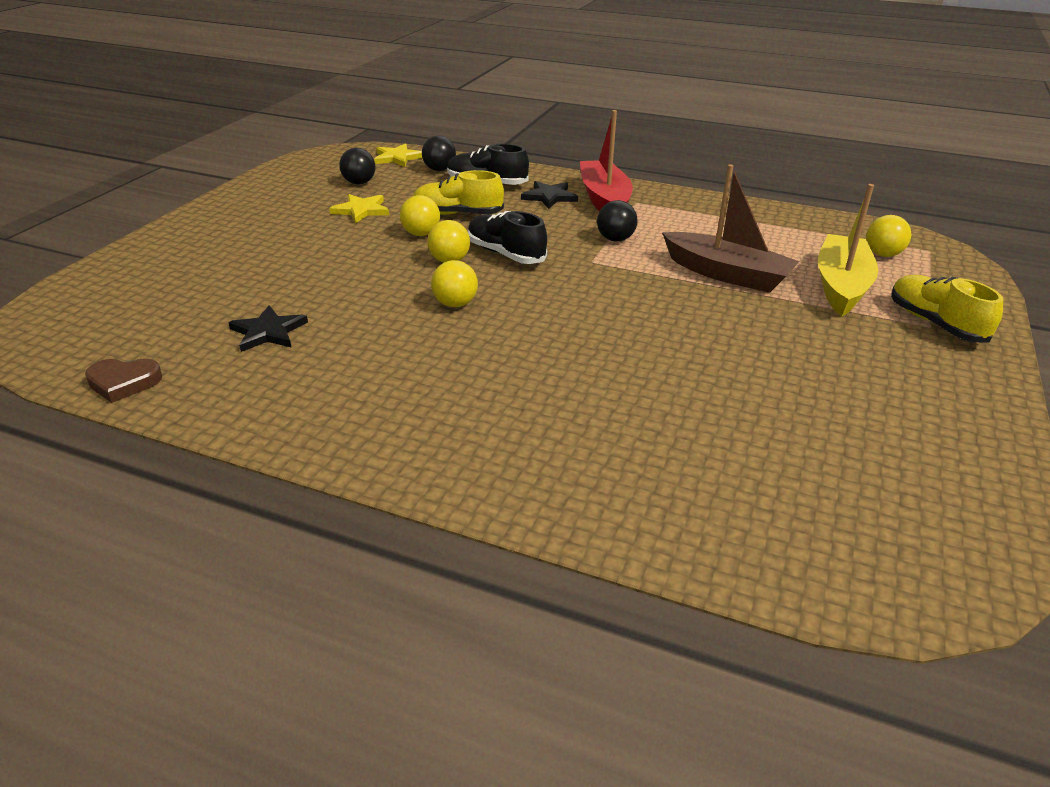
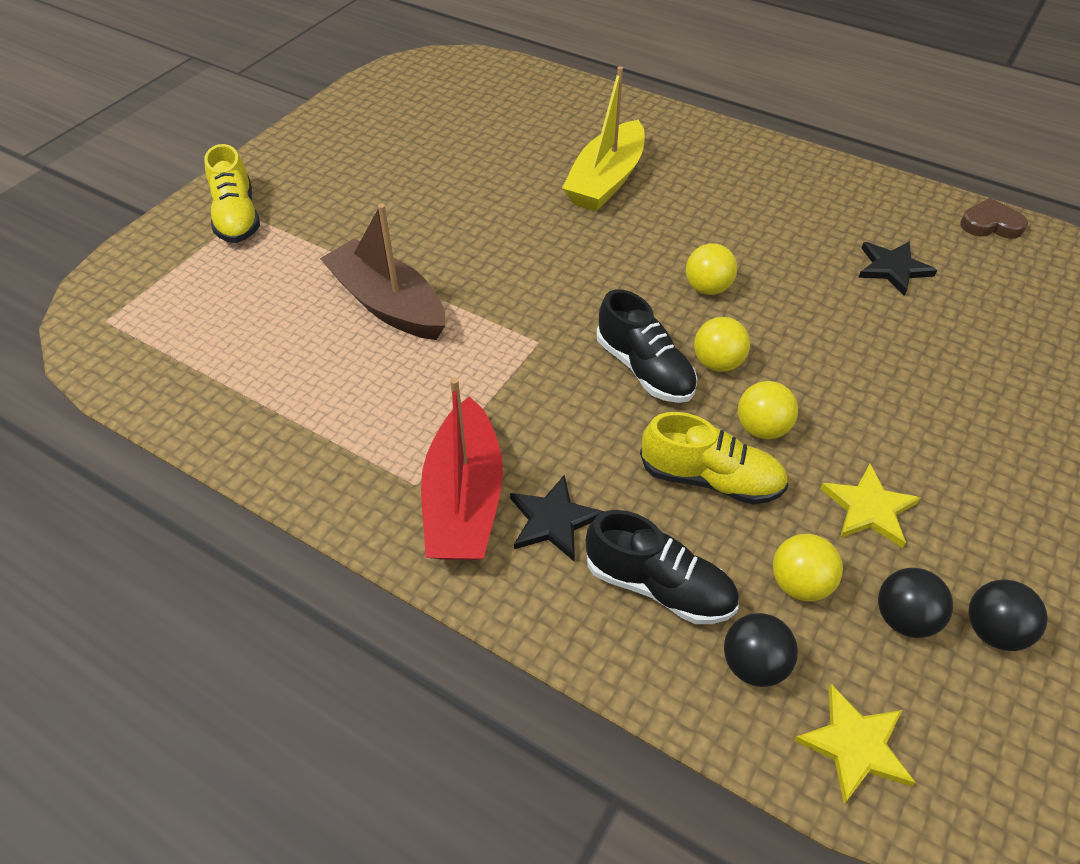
camera: 170 degrees left, 15 degrees up
black ball [597,200,638,241] -> black ball moved to [968,580,1048,651]
yellow boat [817,184,878,316] -> yellow boat moved to [562,66,645,211]
yellow ball [866,215,911,257] -> yellow ball moved to [773,534,843,602]

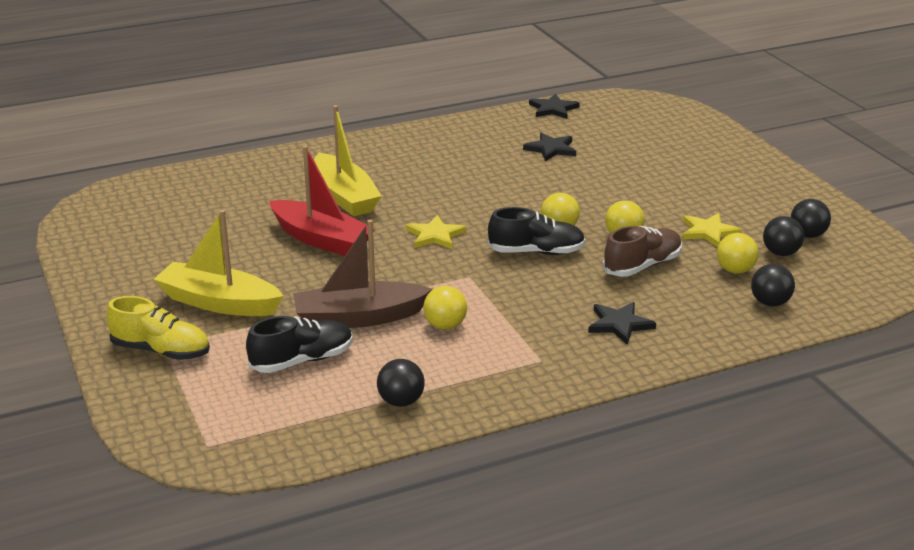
camera: 55 degrees left, 20 degrees down
red boat [421,377,503,560] -> red boat moved to [270,146,375,256]
black shoe [586,510,739,624] -> black shoe moved to [246,316,353,373]
yellow shoe [640,412,788,504] -> brown shoe [603,226,682,277]
yellow ball [686,243,737,295] -> yellow ball moved to [423,286,467,330]
yellow star [794,684,916,804] -> yellow star moved to [406,215,466,249]
brown heart [960,198,1028,239] -> black star [529,94,579,119]
none -> yellow boat [154,210,284,316]
none -> black ball [377,359,425,407]

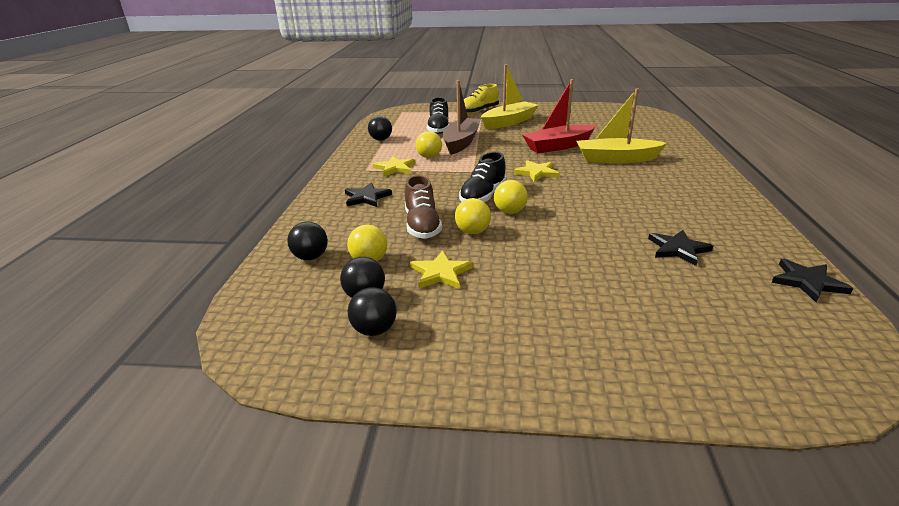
camera: 120 degrees right, 0 degrees up
none -> yellow star [373,156,415,176]

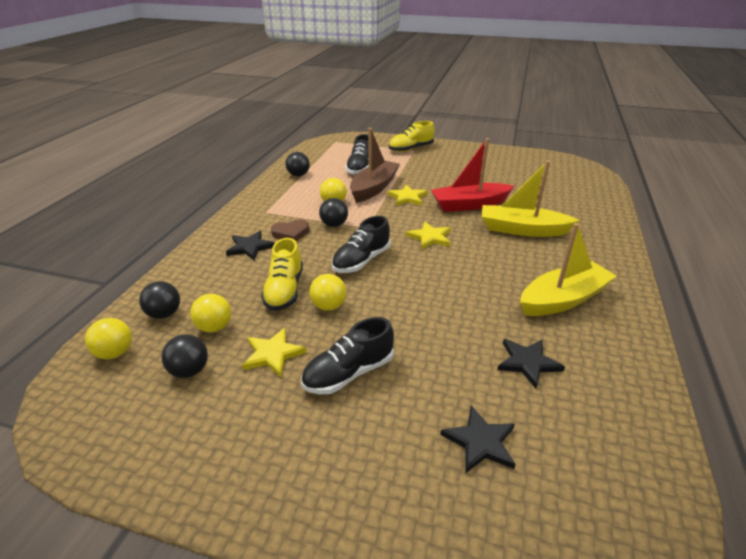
camera: 10 degrees right, 5 degrees up
black ball [348,287,397,336] -> black ball moved to [319,198,348,227]
yellow star [373,156,415,176] -> yellow star moved to [387,184,427,206]
brown shoe [405,175,442,239] -> yellow shoe [261,238,303,311]
yellow boat [481,65,539,129] -> yellow boat moved to [520,223,617,316]
yellow ball [494,180,528,214] -> yellow ball moved to [85,318,132,360]
black star [772,259,853,302] -> black star moved to [440,405,516,474]
none -> brown heart [271,219,310,241]
none -> black shoe [301,317,394,394]

